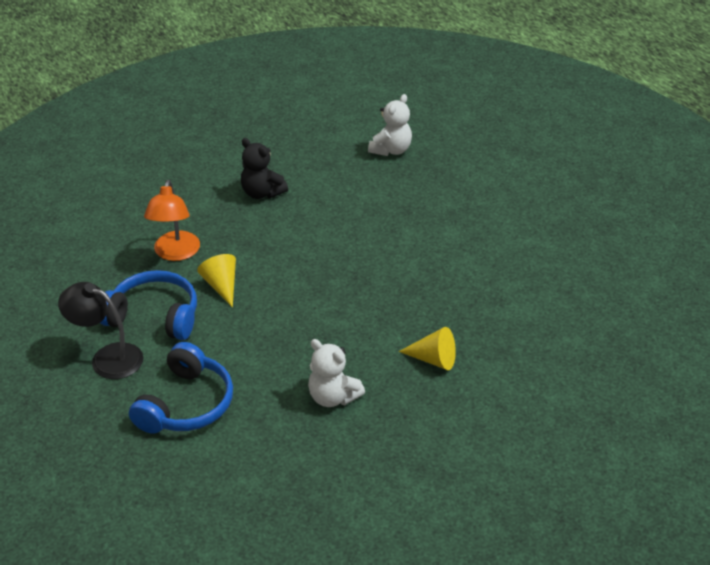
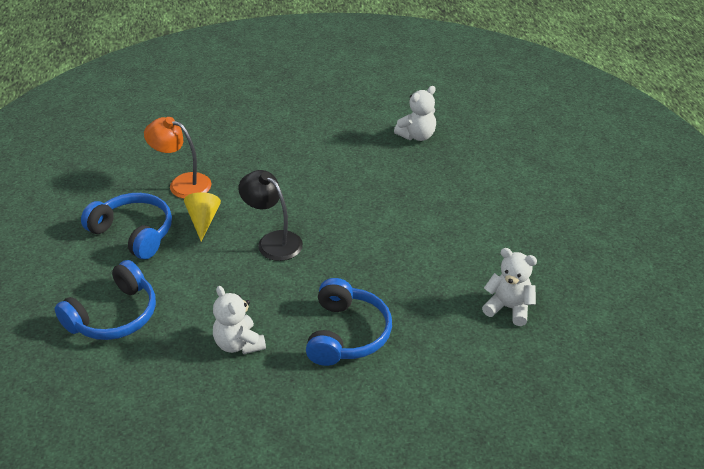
camera: 20 degrees right, 0 degrees up
black lamp [58,282,143,379] -> black lamp moved to [238,170,303,261]
orange lamp [144,180,200,261] -> orange lamp turned 90 degrees clockwise [144,117,212,199]
black teddy bear [241,138,288,199] -> none
yellow cone [399,327,456,370] -> blue headphones [306,278,392,366]
none -> white teddy bear [482,248,537,326]

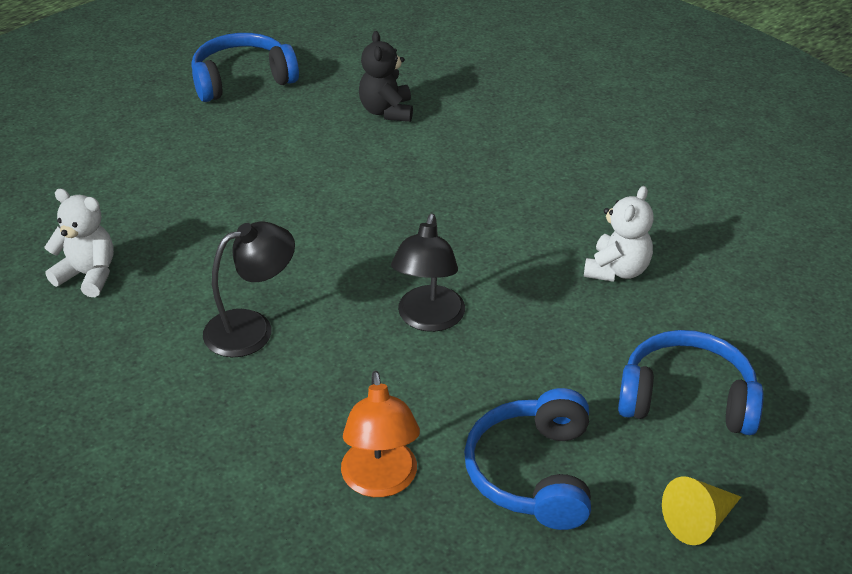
camera: 120 degrees left, 0 degrees up
yellow cone [184,192,221,241] -> yellow cone moved to [662,476,741,545]
blue headphones [306,278,392,366] -> blue headphones moved to [191,33,299,102]
white teddy bear [482,248,537,326] -> black teddy bear [359,31,413,122]
none -> black lamp [203,221,295,357]

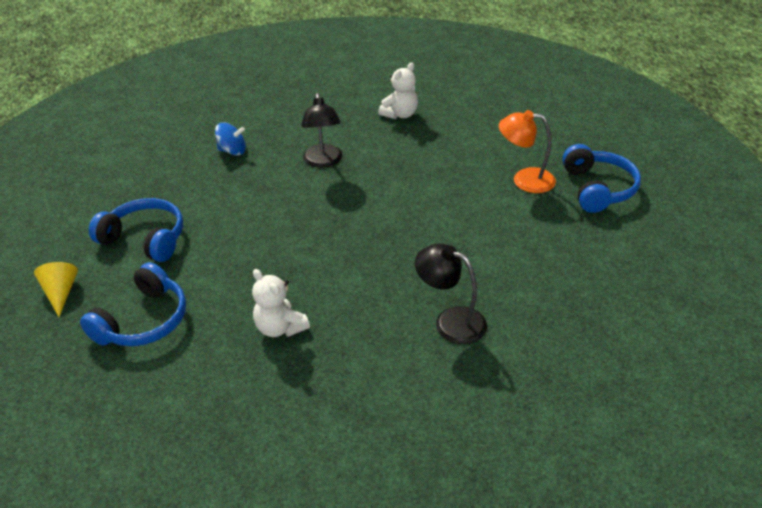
camera: 110 degrees right, 0 degrees up
orange lamp [341,371,420,497] -> orange lamp moved to [499,110,556,193]
black teddy bear [359,31,413,122] -> none
black lamp [391,213,465,332] -> black lamp moved to [415,244,487,344]
none -> blue spinning top [215,123,246,156]

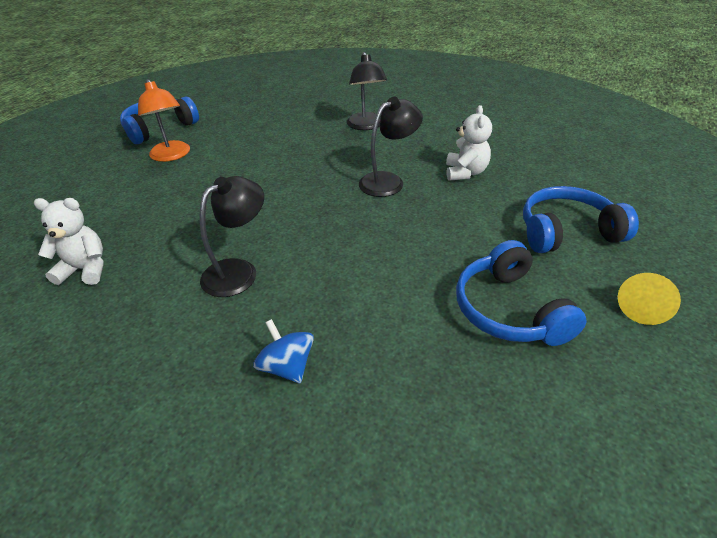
camera: 130 degrees left, 0 degrees up
none -> black lamp [359,97,423,197]

